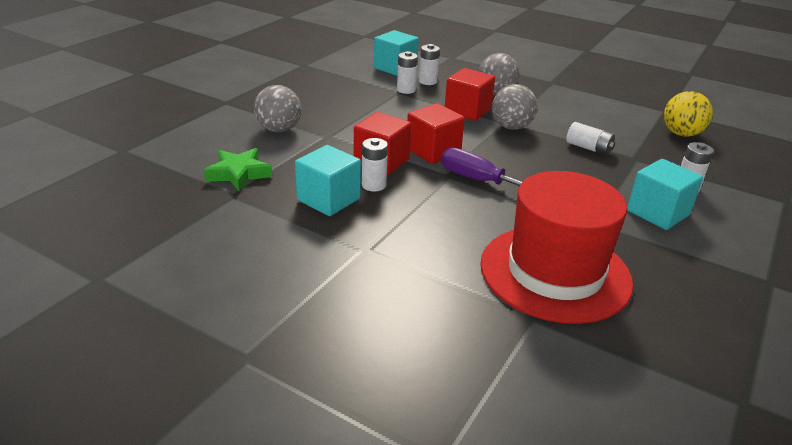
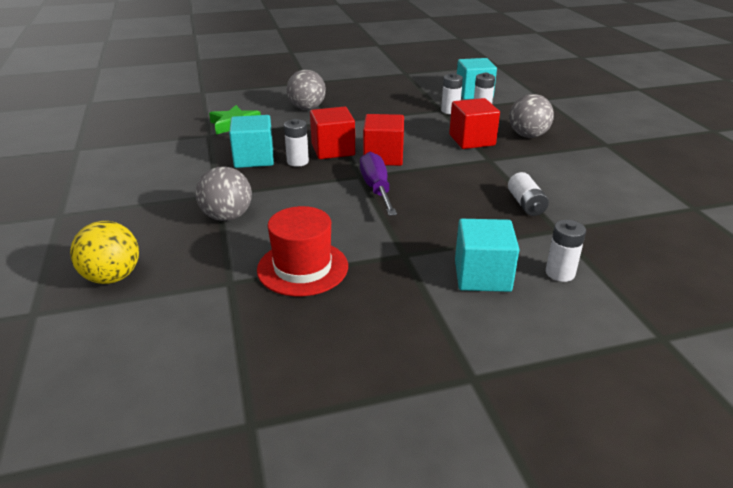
camera: 45 degrees right, 0 degrees up
red hat [480,171,633,324] -> red hat [257,206,348,296], size x0.63
grey ball [492,84,538,130] -> grey ball moved to [196,166,252,221]
yellow ball [664,91,713,136] -> yellow ball moved to [70,221,139,284]

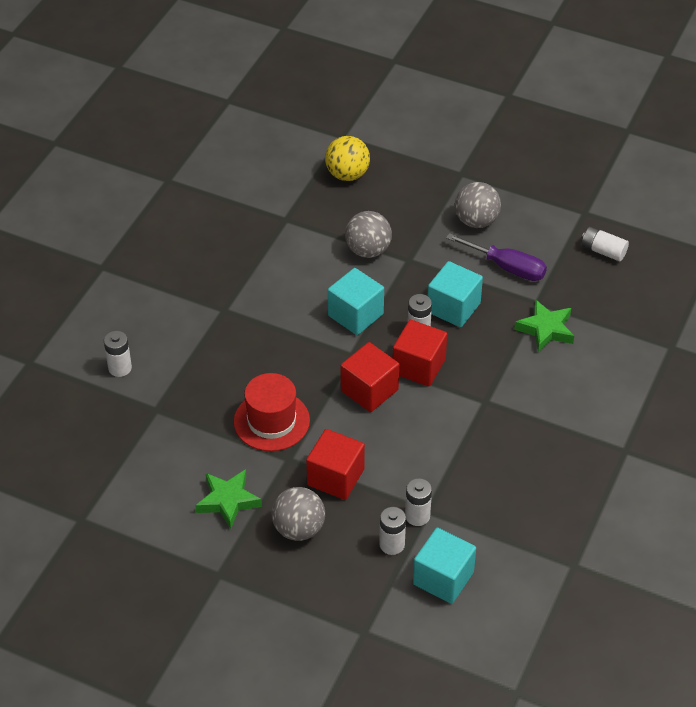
camera: 130 degrees right, 15 degrees up
red hat [257,206,348,296] -> red hat moved to [234,373,310,451]
grey ball [286,70,326,110] -> grey ball moved to [455,182,501,228]
purple screwdriver [360,152,397,216] -> purple screwdriver moved to [446,233,547,281]
turquoise cube [455,219,519,292] -> turquoise cube moved to [328,268,384,335]
white battery [508,172,549,216] -> white battery moved to [582,226,629,261]
none -> green star [195,469,262,529]

